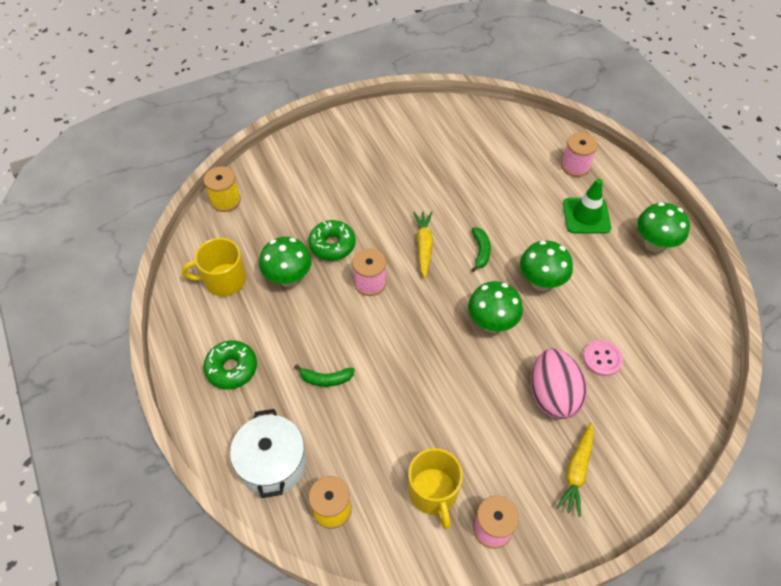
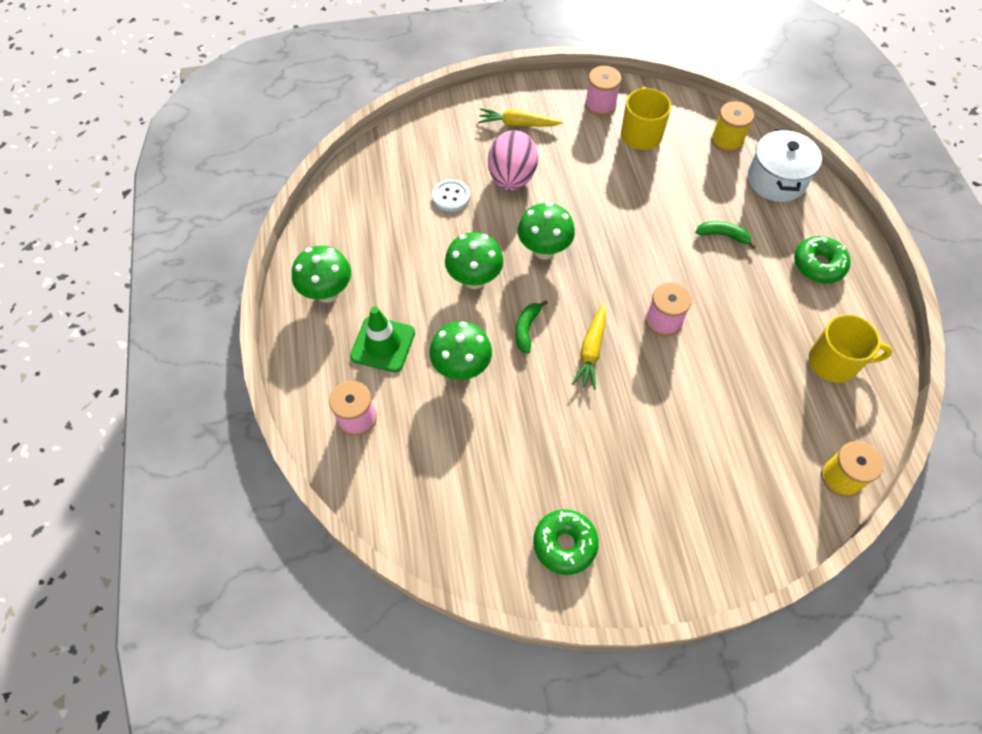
camera: 165 degrees left, 5 degrees up
green mushroom [259,237,312,287] -> green mushroom moved to [429,321,492,380]
green donut [308,220,356,261] -> green donut moved to [533,509,599,575]
yellow carrot [556,422,594,517] -> yellow carrot turned 120 degrees counterclockwise [478,108,563,127]
pink button [583,340,623,376] -> white button [432,179,470,212]

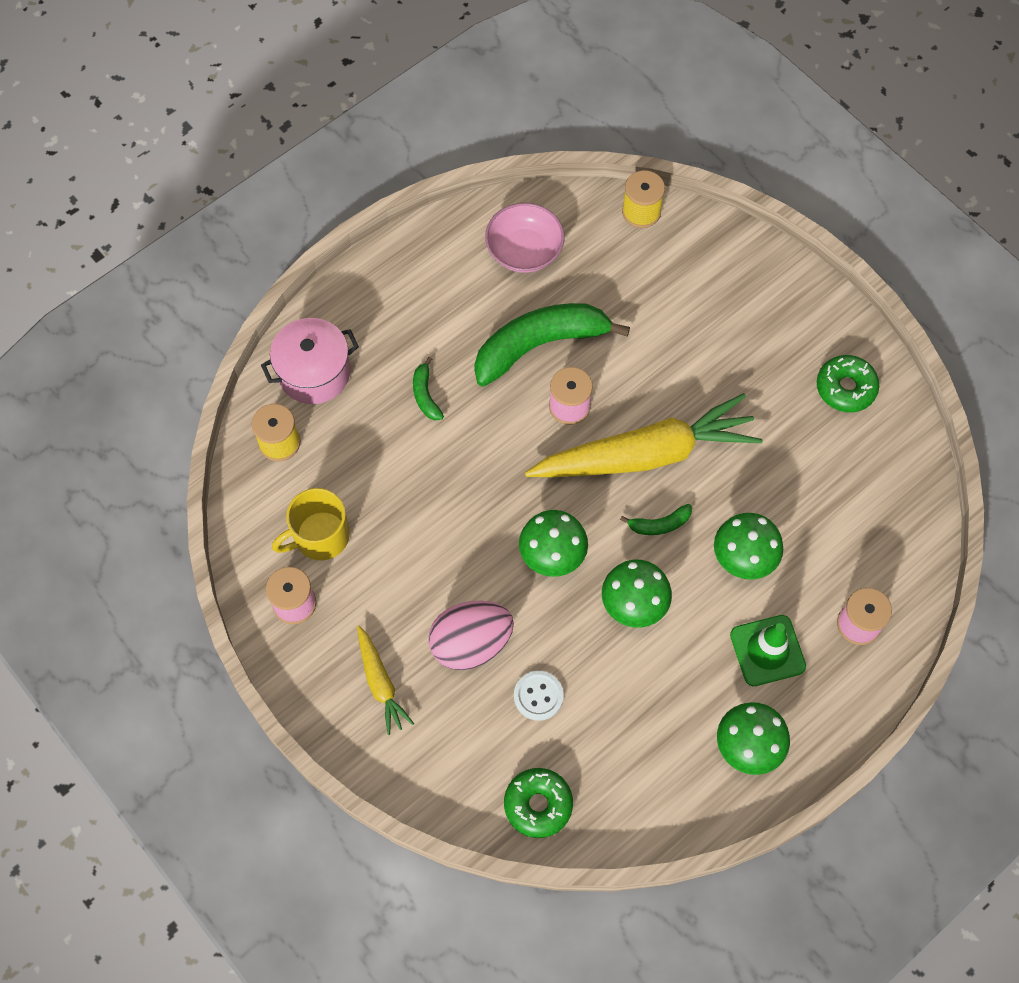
camera: 120 degrees left, 5 degrees up
yellow carrot [572,303,606,390] -> yellow carrot [525,393,763,477], size x2.16
white pot [748,129,822,202] -> pink pot [261,318,359,404]
green donut [794,236,850,283] -> green donut moved to [504,768,573,838]
yellow mug [809,315,892,383] -> pink bowl [485,203,565,273]
none -> green banana [474,303,630,387]

